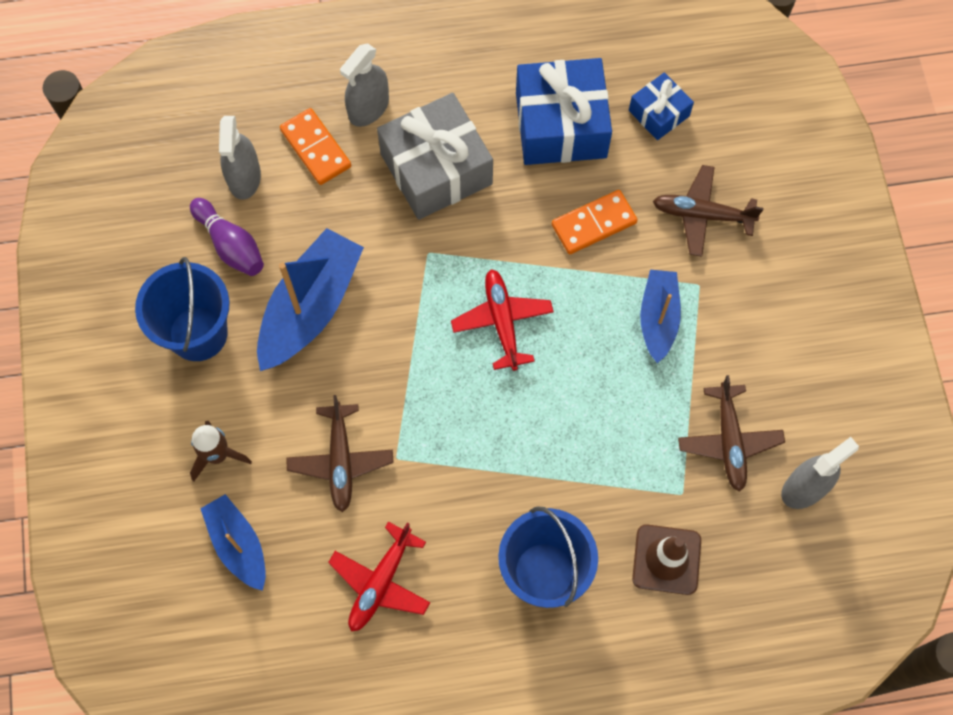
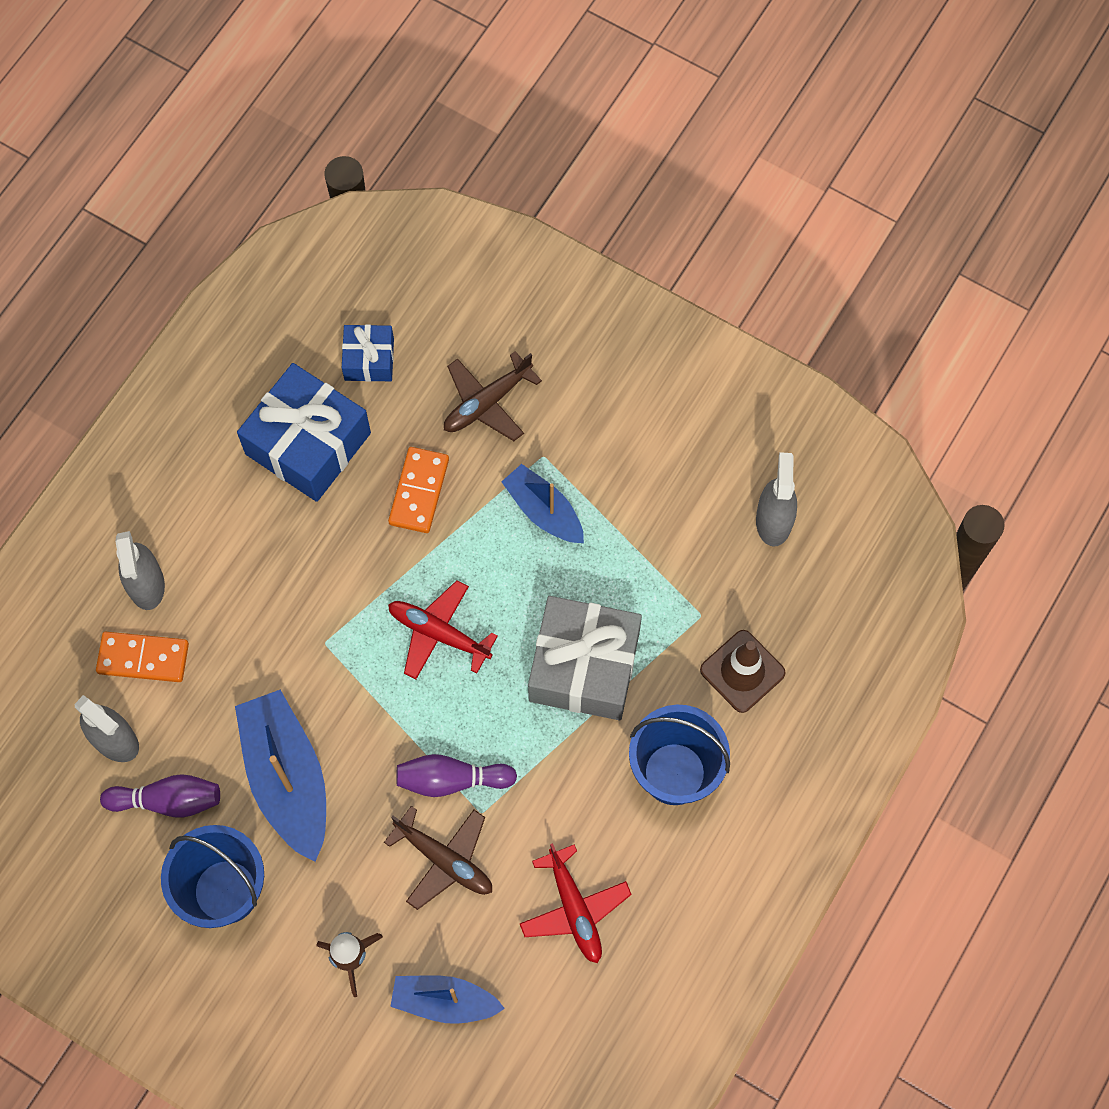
camera: 50 degrees left, 0 degrees up
grey gift [377,93,493,220] -> grey gift moved to [528,596,642,720]
brown plane [678,375,785,492] -> none
none -> purple bowling pin [396,754,517,797]

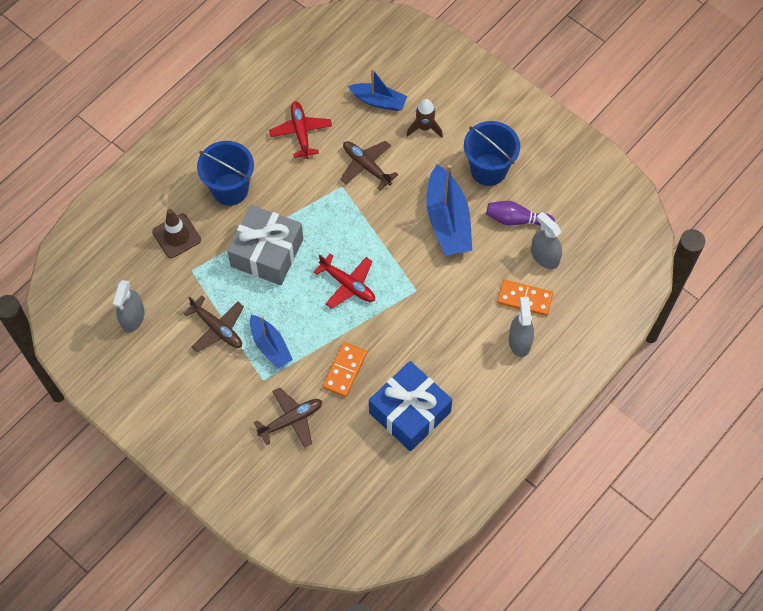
camera: 170 degrees left, 5 degrees down
blue gift [342,325,394,382] -> none
purple bowling pin [396,754,517,797] -> none
none -> brown plane [183,296,244,352]

